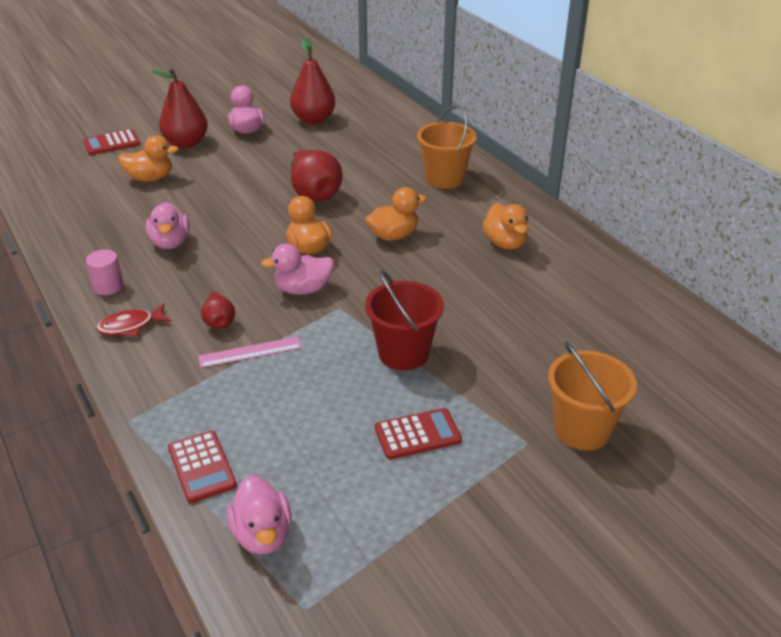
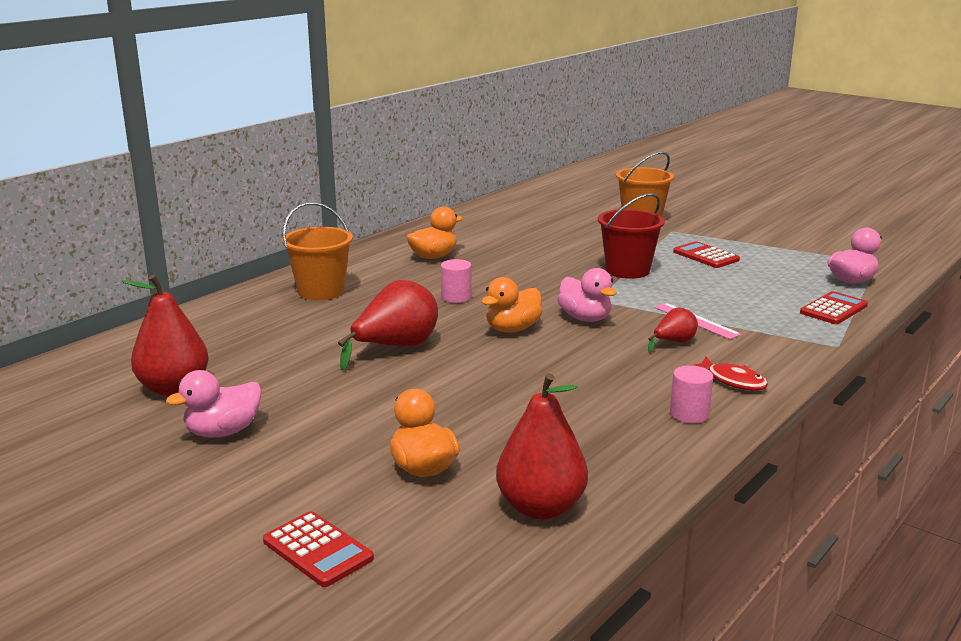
camera: 110 degrees left, 15 degrees down
pink duck [146,202,190,249] -> none
red pear [151,69,208,148] -> red pear moved to [496,373,588,520]
orange duck [365,187,427,241] -> pink cylinder [441,259,472,303]

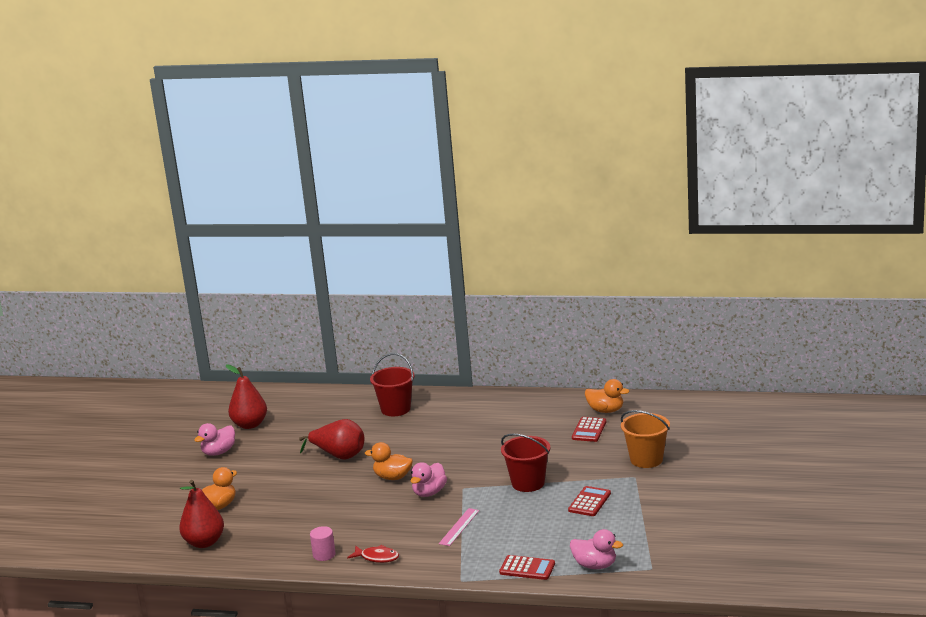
camera: 65 degrees right, 0 degrees up
pink duck [166,370,262,438] -> pink duck turned 75 degrees counterclockwise [194,423,235,456]
red calculator [263,511,374,587] -> red calculator moved to [572,417,606,442]
orange bucket [282,202,353,301] -> red bucket [370,353,415,416]
orange duck [407,206,463,259] -> orange duck moved to [585,379,629,413]
pink cylinder [441,259,472,303] -> none
red pear [648,308,698,353] -> none
red fish [693,357,768,391] -> red fish turned 90 degrees counterclockwise [347,545,399,563]

